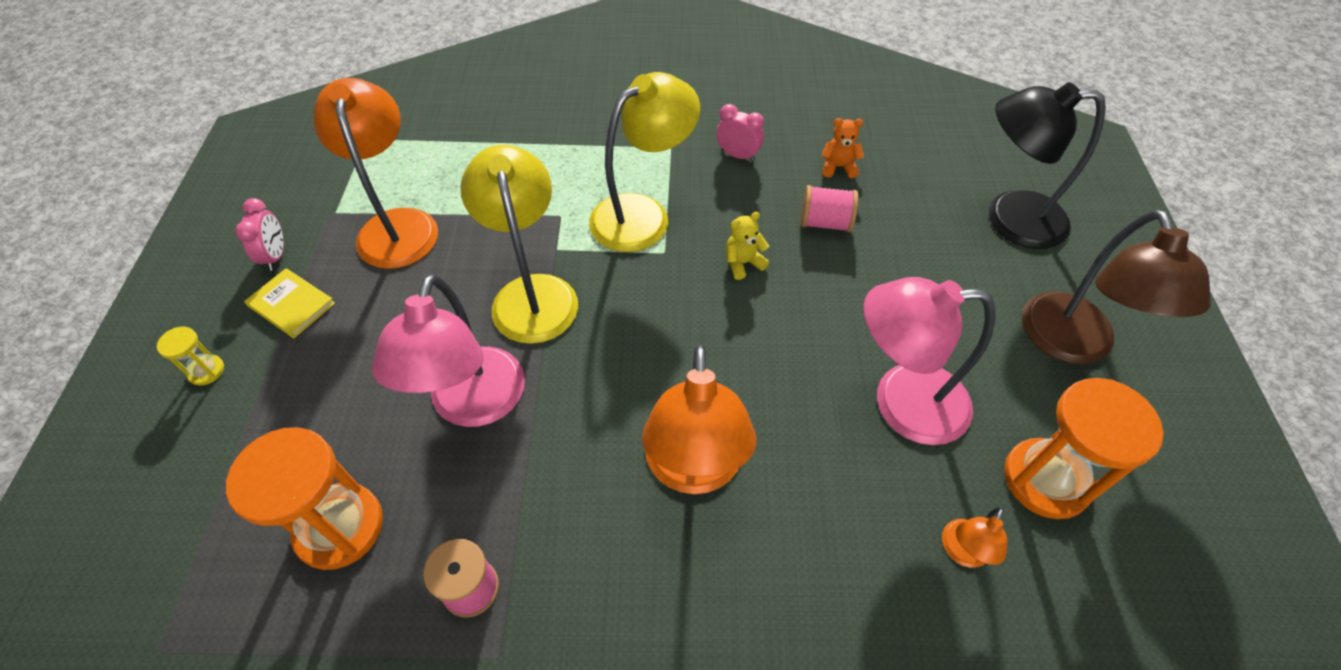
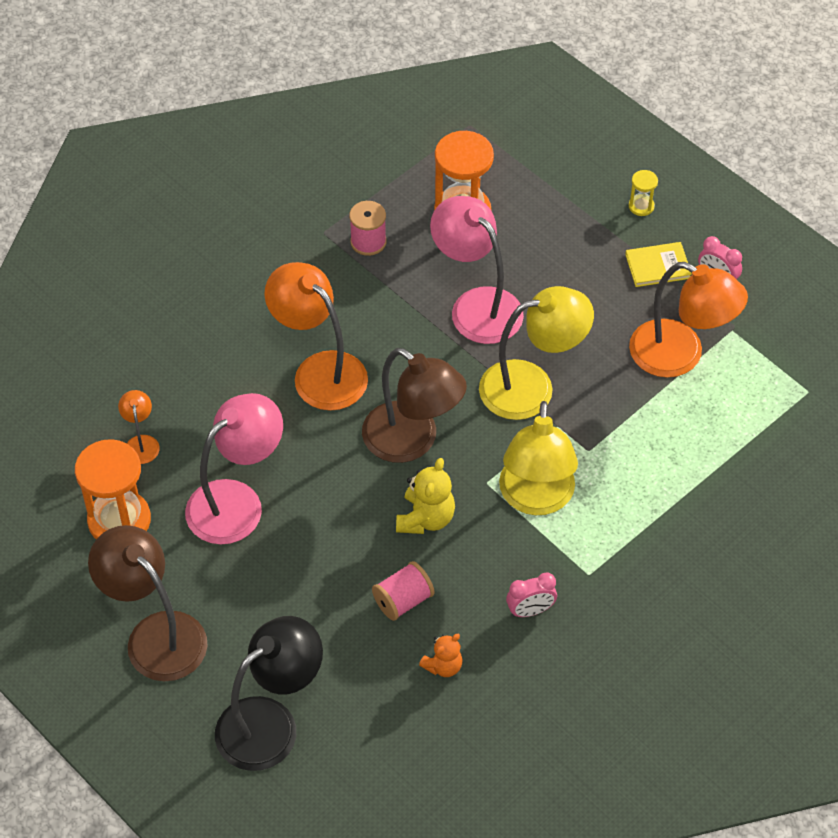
camera: 135 degrees right, 0 degrees up
yellow lamp [460,144,578,344] -> yellow lamp turned 45 degrees counterclockwise [479,286,594,420]
yellow teddy bear [726,212,769,280] -> yellow teddy bear [396,458,455,534], size x1.53
none -> brown lamp [362,348,467,463]

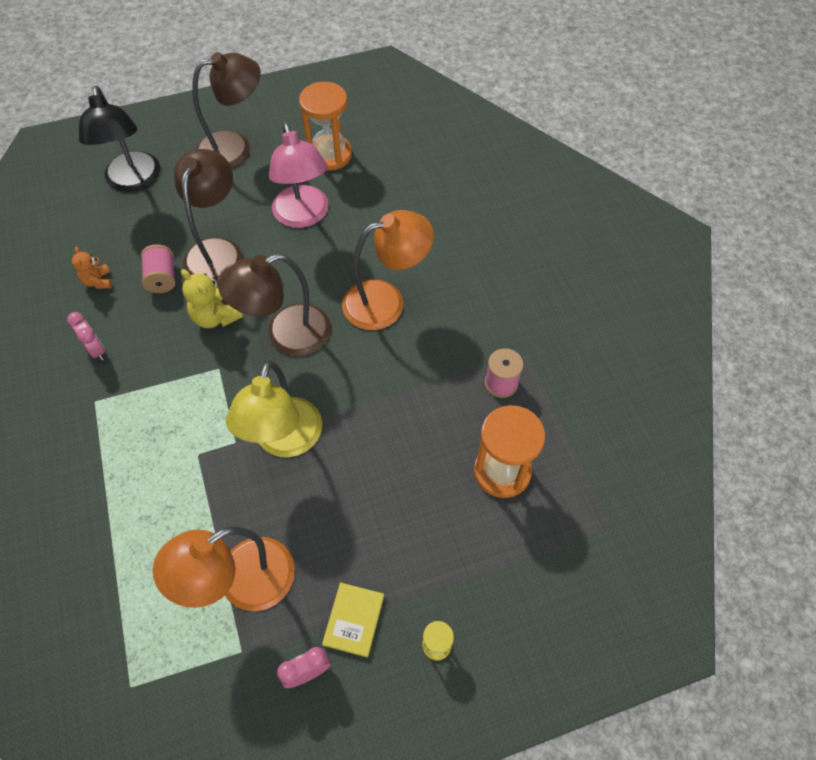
camera: 115 degrees right, 5 degrees up
orange lamp [118,390,160,464] -> none
pink lamp [430,196,524,344] -> none
yellow lamp [499,401,578,515] -> none
pink clock [506,573,557,617] -> pink clock turned 135 degrees clockwise [67,312,105,360]
none -> brown lamp [174,149,243,284]

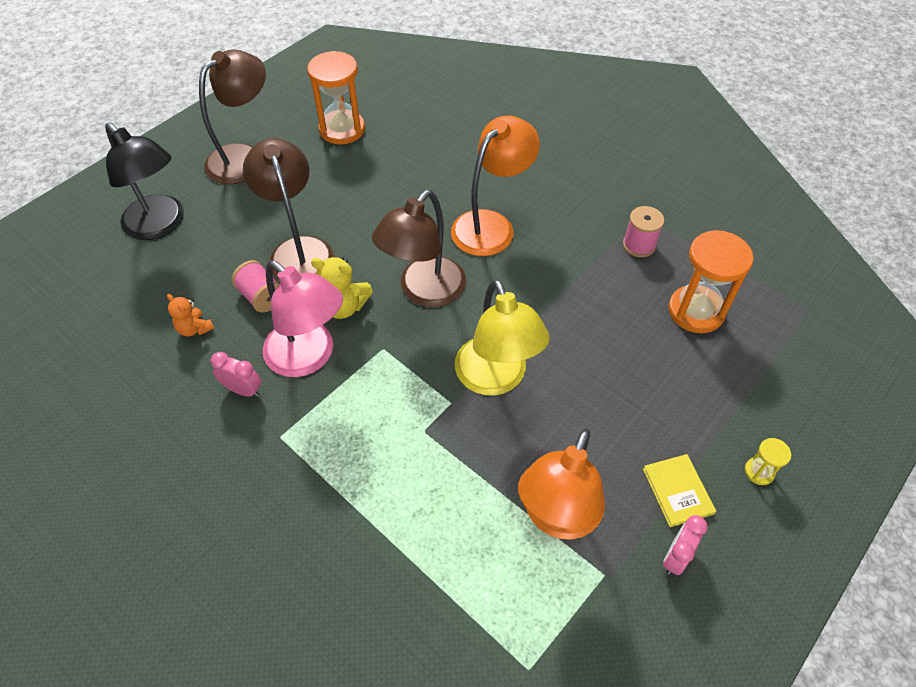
camera: 30 degrees left, 5 degrees down
pink lamp [269,122,329,228] -> pink lamp moved to [263,260,343,377]

